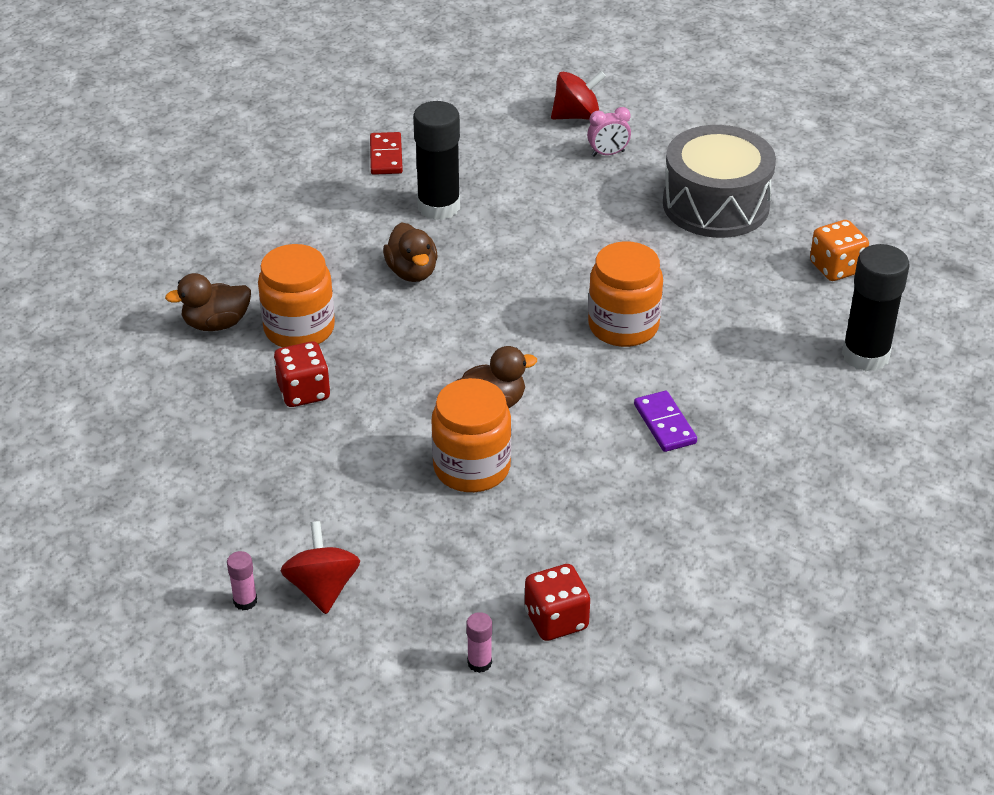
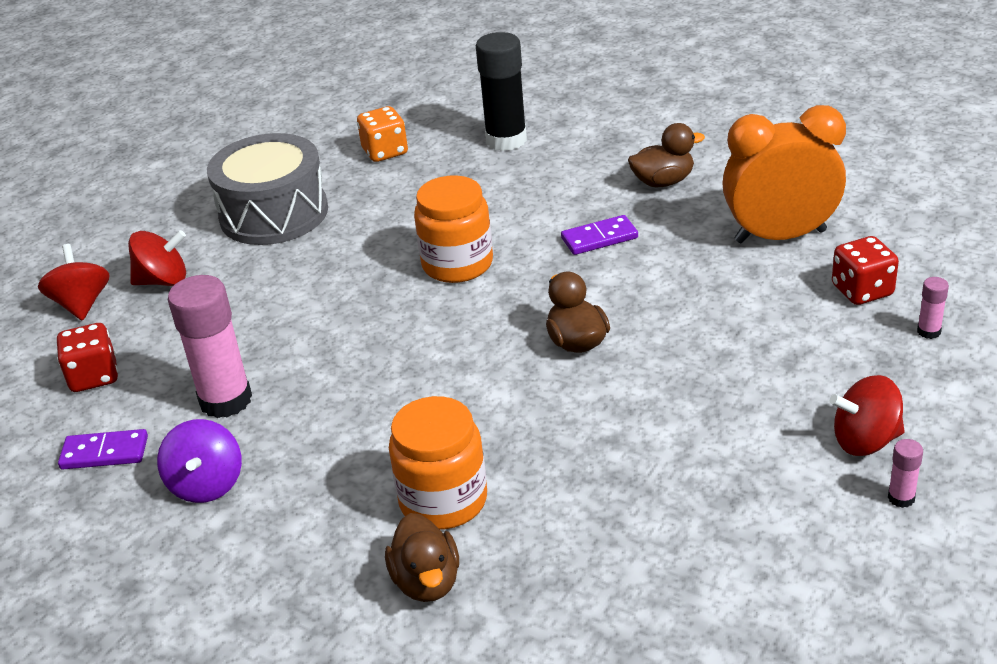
camera: 85 degrees left, 5 degrees down
red dice [274,341,330,407] -> red dice moved to [57,323,118,392]
red domino [370,132,403,175] -> purple domino [58,429,148,470]
brown duck [383,222,438,282] -> brown duck moved to [628,123,705,187]
black glue stick [413,101,460,220] -> pink glue stick [168,275,252,418]
orange jar [431,378,511,492] -> none
pink clock [587,107,631,157] -> red spinning top [128,230,186,286]
none -> purple spinning top [157,419,242,503]
none -> orange clock [722,105,846,243]

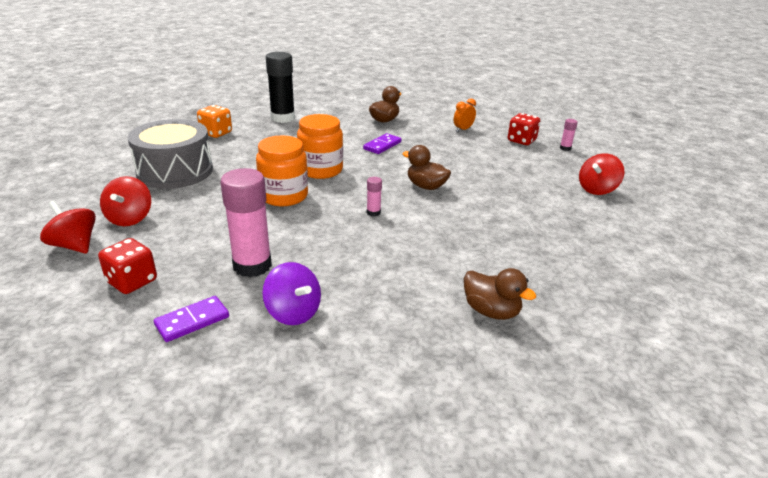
camera: 40 degrees left, 5 degrees down
red spinning top [128,230,186,286] -> red spinning top turned 135 degrees clockwise [100,176,151,226]
orange jar [389,396,487,530] -> orange jar moved to [256,136,308,206]
orange clock [722,105,846,243] -> orange clock [454,99,476,132], size x0.42
pink glue stick [888,439,923,508] -> pink glue stick moved to [367,177,382,216]

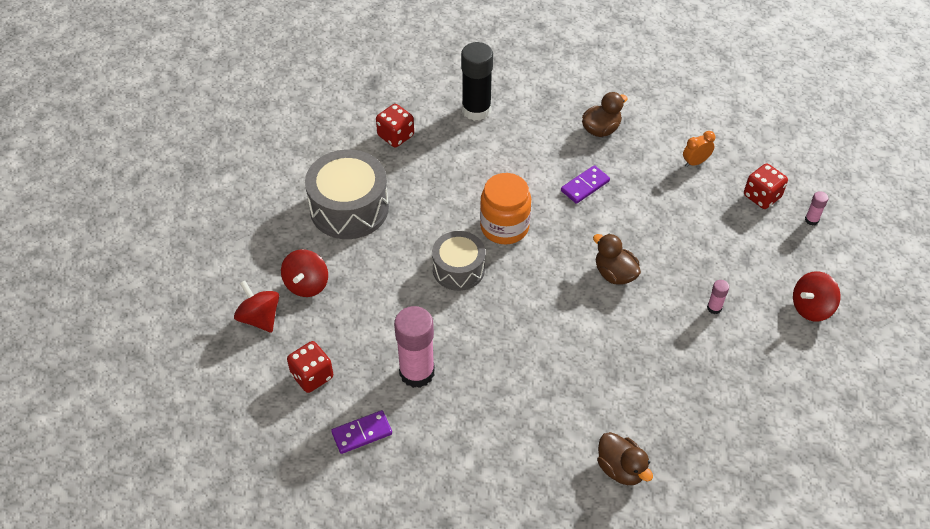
camera: 15 degrees right, 20 degrees up
orange dice [197,105,232,138] -> red dice [376,104,414,147]
orange jar [256,136,308,206] -> grey drum [432,231,485,291]
purple spinning top [262,262,321,325] -> none
pink glue stick [367,177,382,216] -> pink glue stick moved to [707,280,729,314]

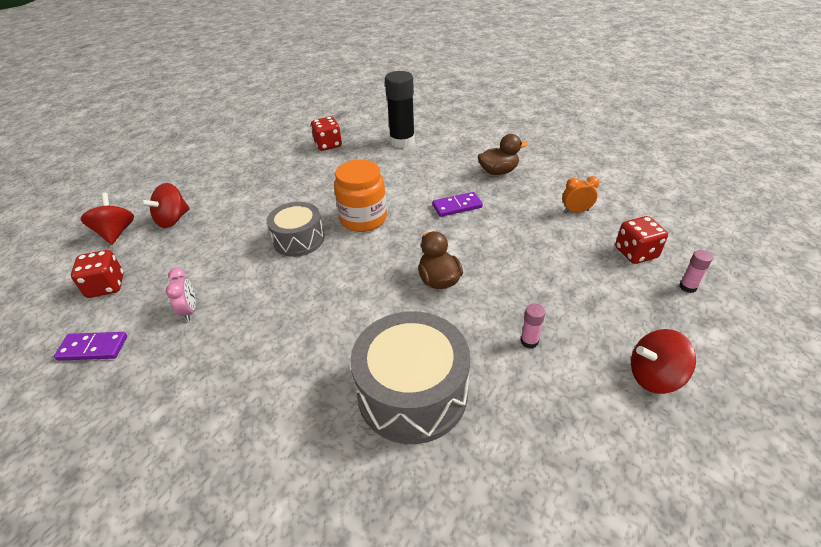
camera: 25 degrees right, 10 degrees down
grey drum [305,149,389,239] -> grey drum moved to [350,311,470,444]
pink glue stick [394,306,435,388] -> pink clock [166,268,196,321]
brown duck [597,432,653,485] -> none

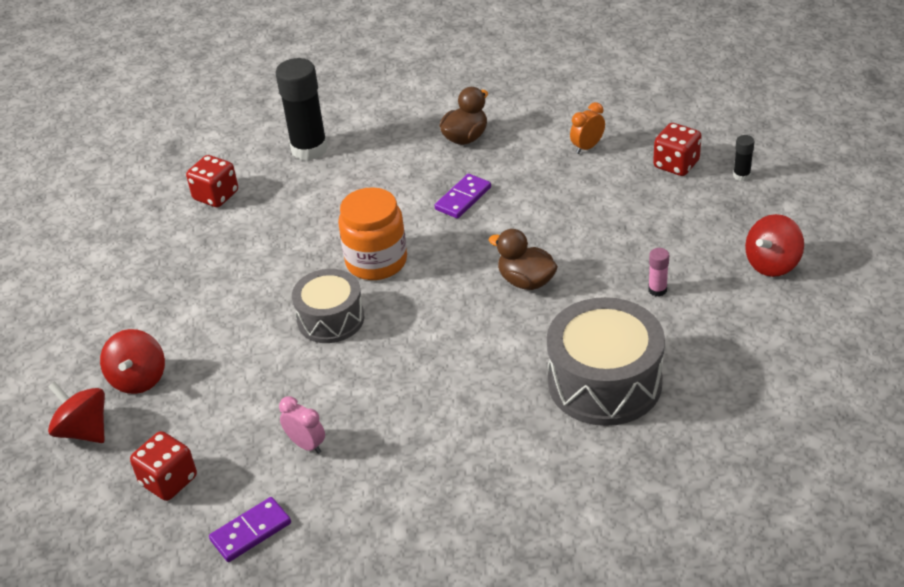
camera: 35 degrees left, 0 degrees up
pink glue stick [679,250,713,293] -> black glue stick [733,135,755,181]

